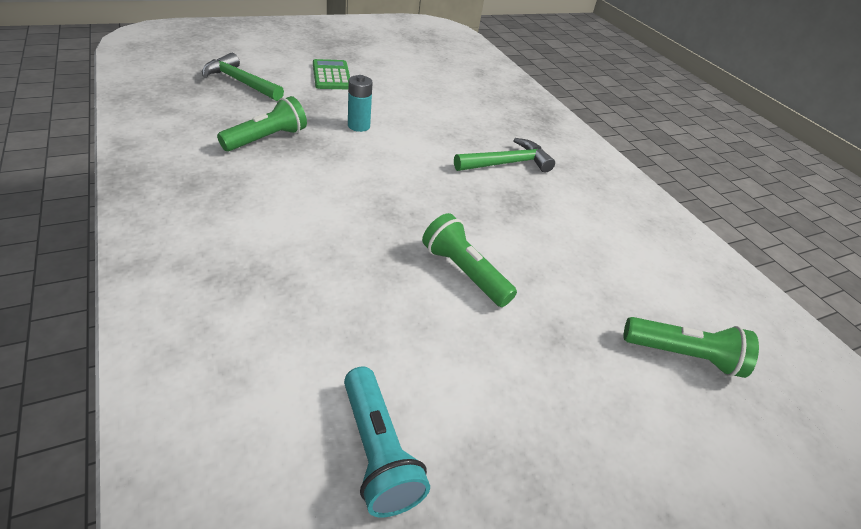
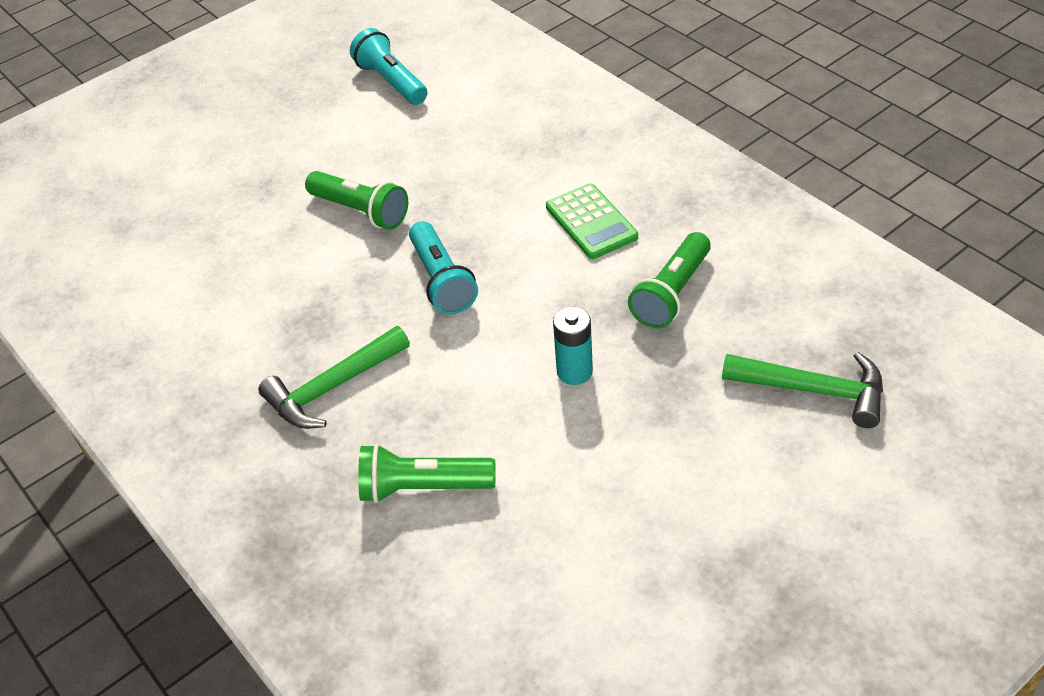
camera: 175 degrees right, 5 degrees up
green calculator [313,59,350,89] -> green calculator moved to [546,183,638,259]
green flashlight [624,317,759,378] -> green flashlight moved to [358,444,495,503]
none -> turquoise flashlight [409,221,478,315]

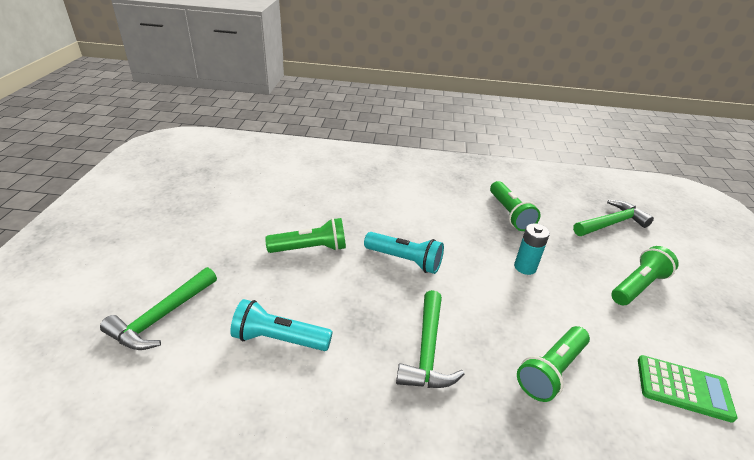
camera: 50 degrees left, 10 degrees down
turquoise flashlight [350,28,428,105] -> turquoise flashlight moved to [230,299,333,351]
green calculator [546,183,638,259] -> green calculator moved to [638,355,737,423]
none -> green hammer [100,267,217,350]
none -> green flashlight [612,246,679,305]

